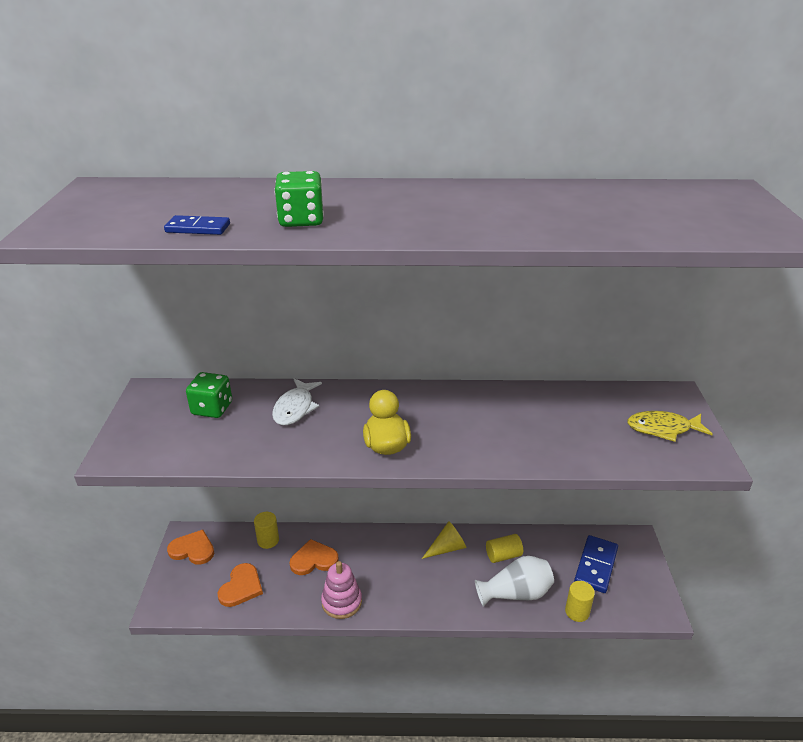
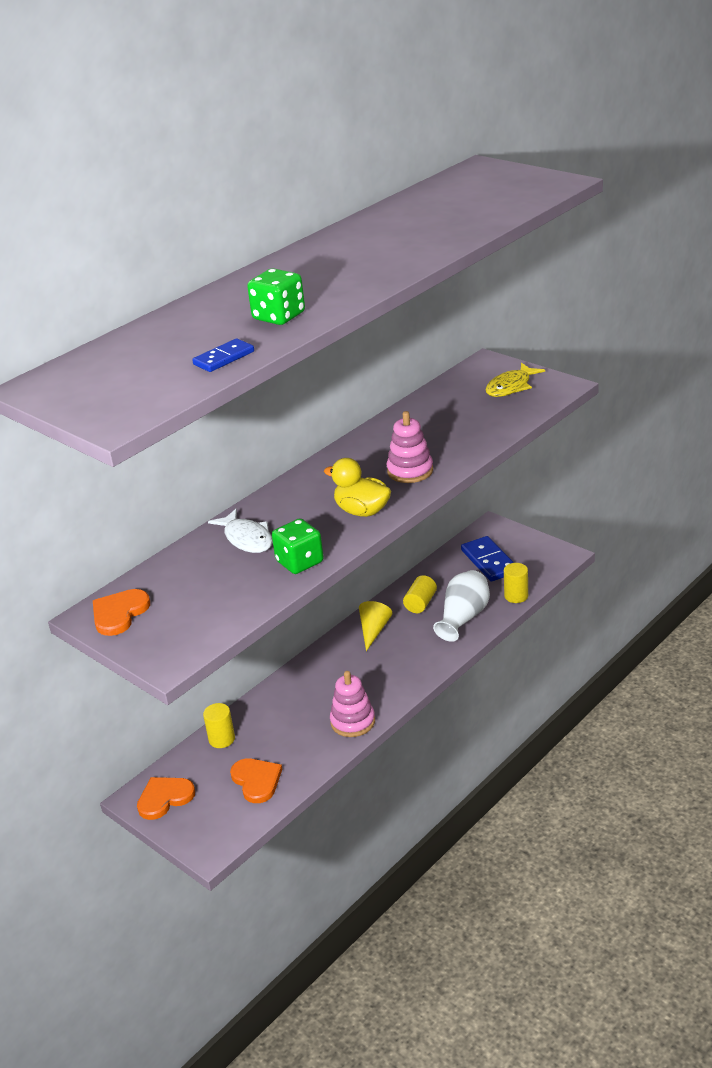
camera: 45 degrees left, 0 degrees up
green dice [186,372,232,418] -> green dice moved to [272,518,324,574]
orange heart [290,539,338,575] -> orange heart moved to [93,589,150,636]
none -> pink stacking toy [387,411,433,483]

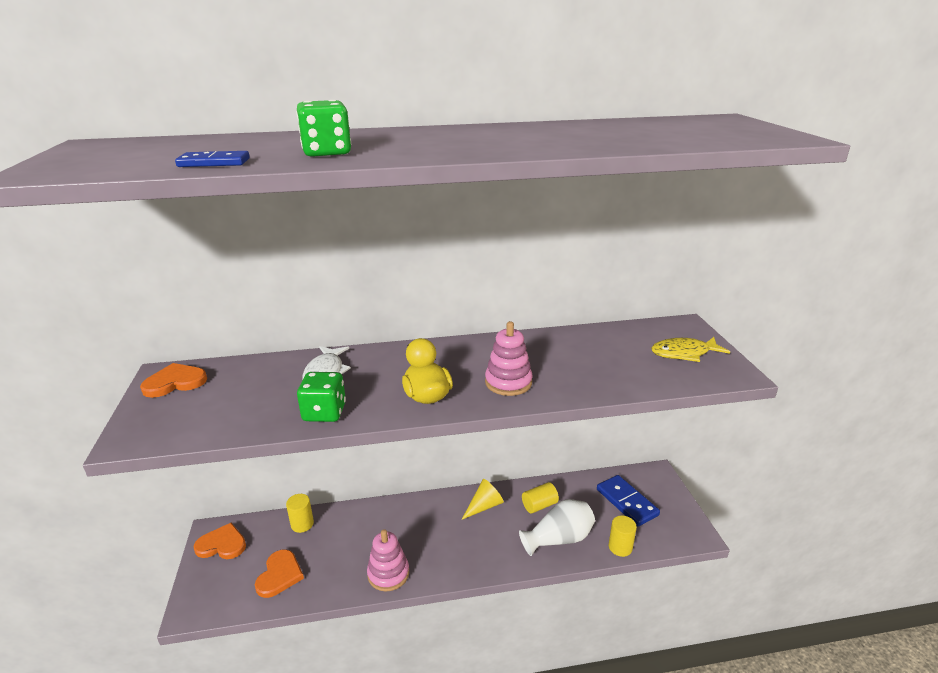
camera: 35 degrees right, 5 degrees down
blue domino [461,536,514,581] -> blue domino turned 45 degrees counterclockwise [597,475,660,526]

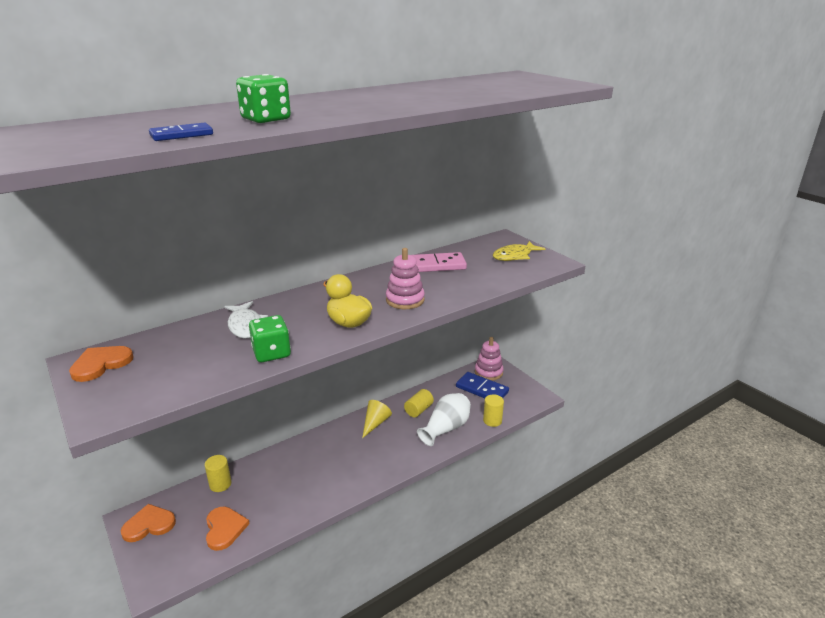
camera: 25 degrees left, 0 degrees up
pink stacking toy [367,529,409,591] -> pink stacking toy moved to [475,337,504,381]
none -> pink domino [411,252,467,272]

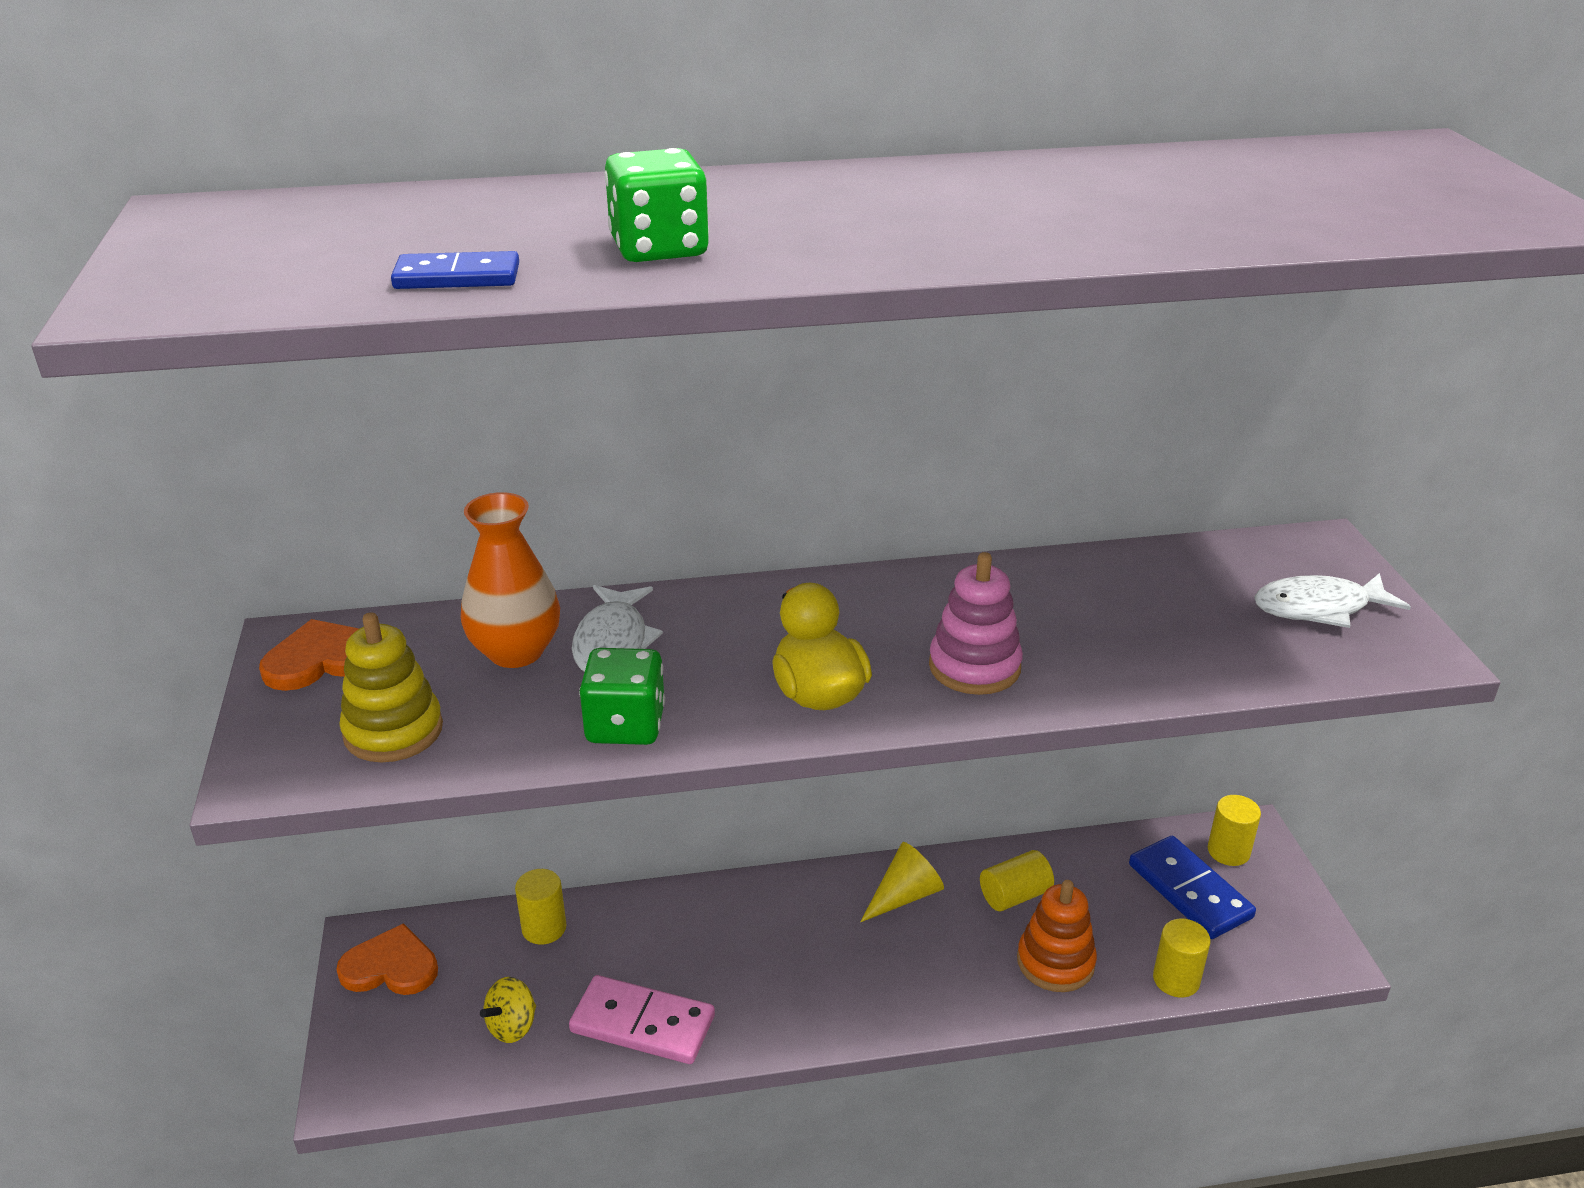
camera: 25 degrees right, 5 degrees up
orange heart [206,507,250,551] -> yellow spinning top [480,977,536,1043]
pink domino [411,252,467,272] -> pink domino moved to [569,975,715,1064]
white vase [417,393,471,446] -> orange stacking toy [1017,880,1097,992]
pink stacking toy [475,337,504,381] -> yellow cylinder [1208,795,1261,866]
yellow fish [493,241,545,261] -> white fish [1254,573,1411,628]
none -> yellow stacking toy [339,612,443,762]
none -> orange vase [461,492,560,668]

